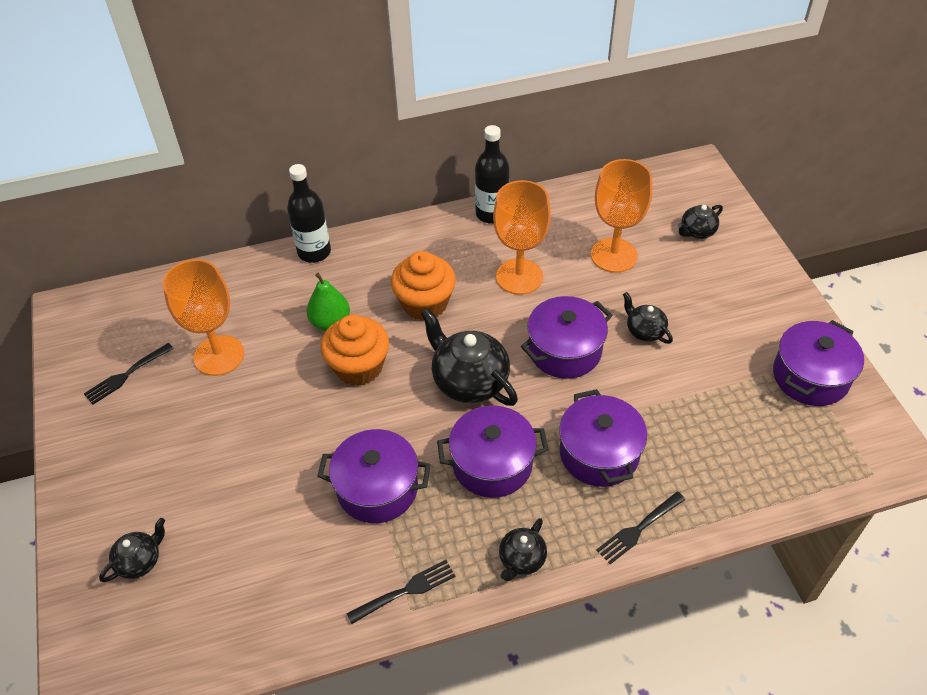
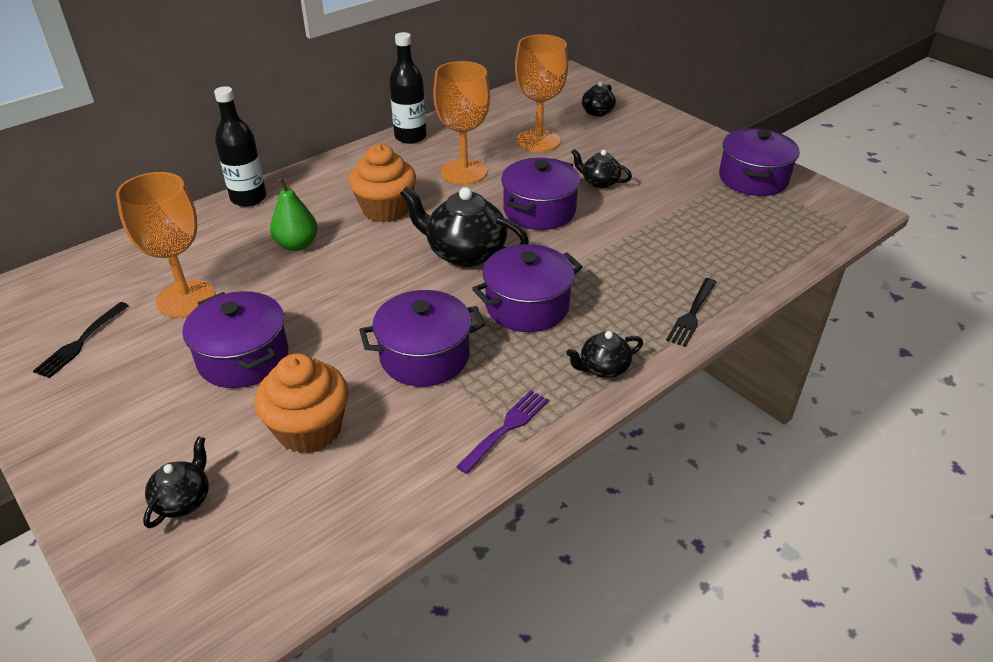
camera: 25 degrees left, 10 degrees down
orange cupcake [320,315,389,386] -> orange cupcake moved to [254,354,348,454]
black fork [347,560,455,624] -> purple fork [456,390,549,474]
black teapot [499,518,547,581] -> black teapot turned 60 degrees clockwise [566,331,643,378]
purple pot [559,389,647,487] -> purple pot moved to [182,291,288,388]

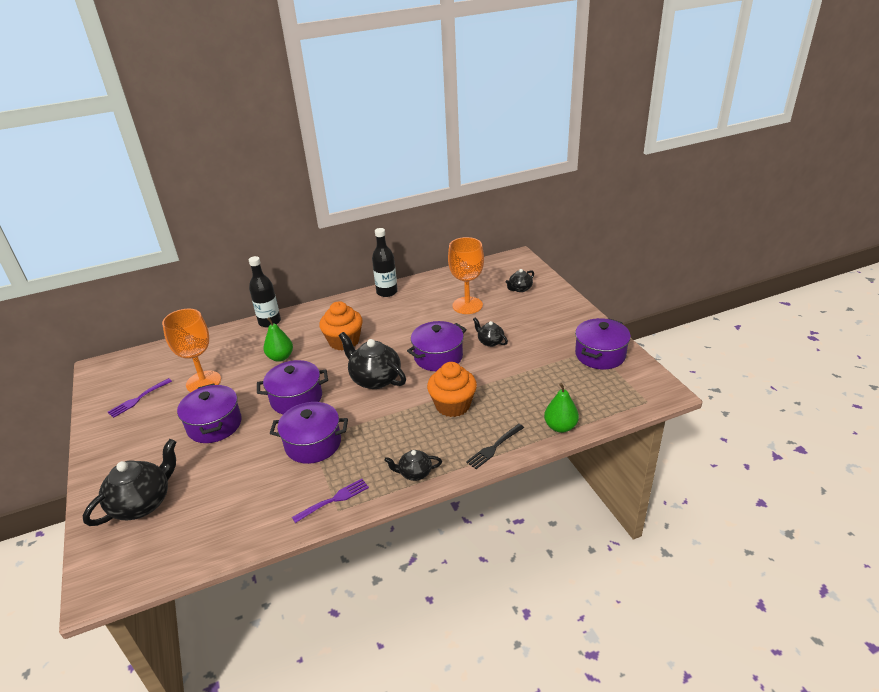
camera: 20 degrees right, 5 degrees down
black fork [33,302,129,378] -> purple fork [108,378,172,418]
black teapot [143,436,209,528] -> black teapot [83,439,177,526], size x1.86
orange cupcake [254,354,348,454] -> orange cupcake moved to [427,362,477,417]
orange goblet [433,61,490,185] -> none
purple pot [472,244,583,332] -> purple pot moved to [257,360,328,414]
none -> green pear [544,383,579,433]

